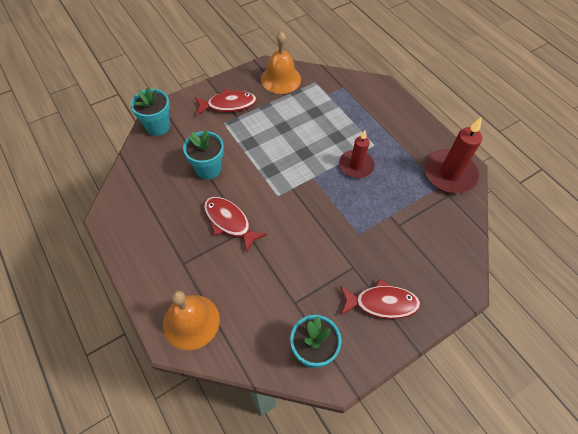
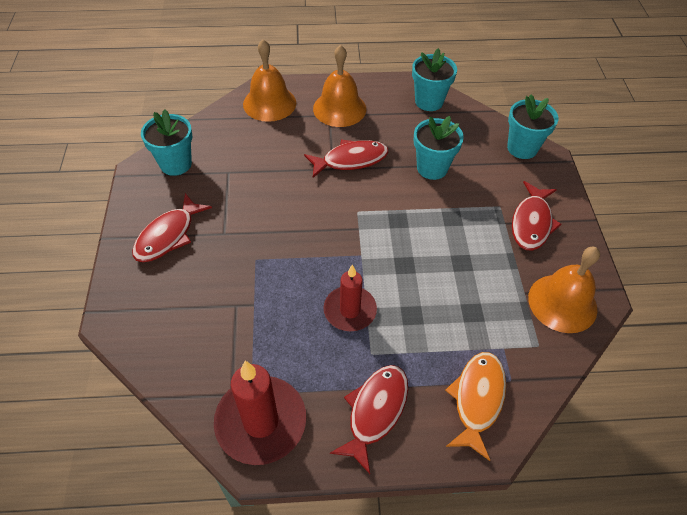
camera: 120 degrees right, 5 degrees down
none -> orange bell [313,45,366,127]
none -> red fish [330,365,408,474]
none -> turquoise flower pot [412,48,457,111]
none -> orange fish [445,352,506,461]

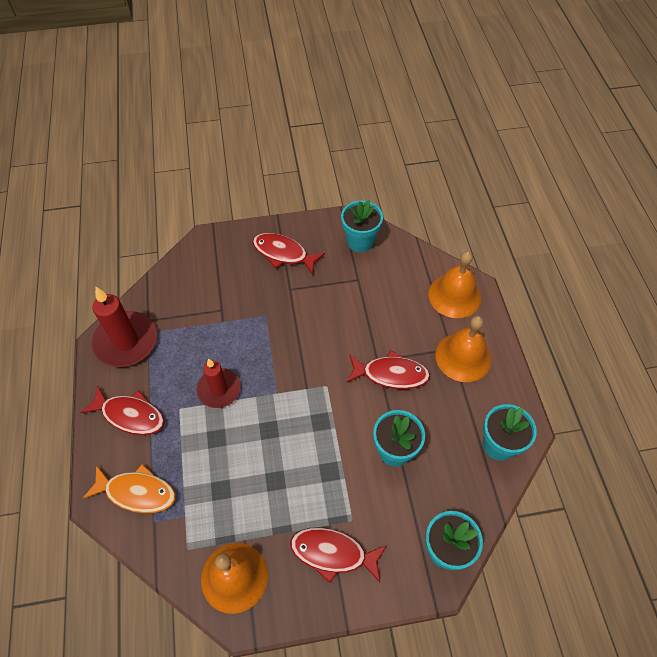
camera: 85 degrees right, 5 degrees up
red fish [304,140,389,178] -> red fish turned 60 degrees counterclockwise [346,350,430,389]

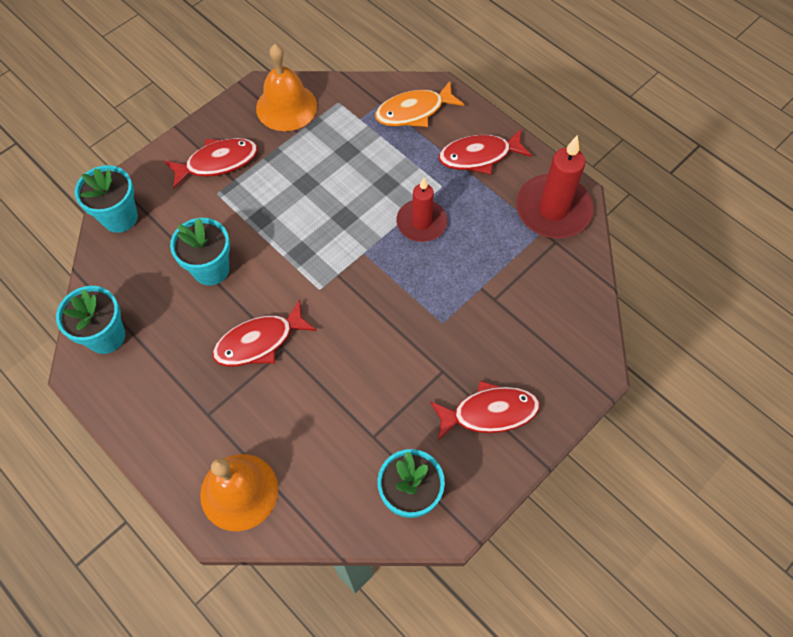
camera: 145 degrees right, 5 degrees up
orange bell [436,316,491,382] -> none

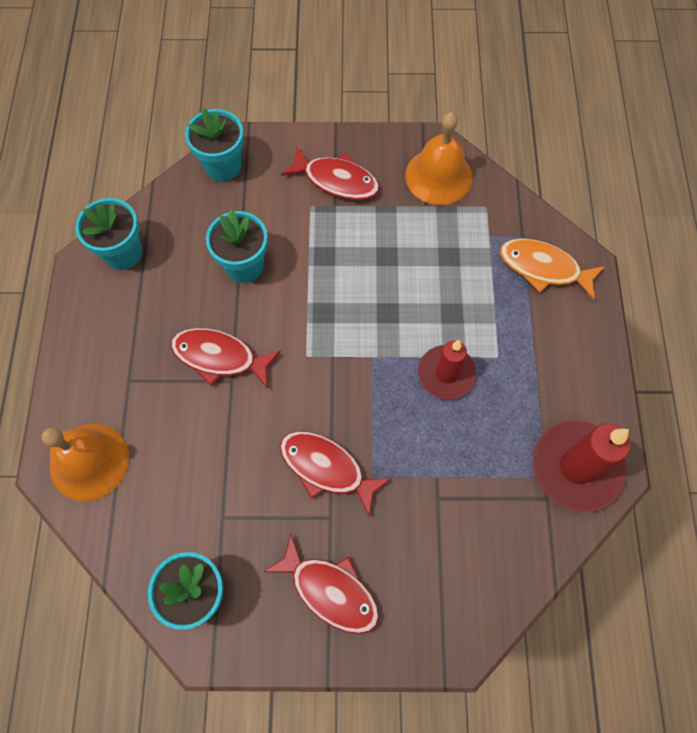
camera: 45 degrees right, 5 degrees up
red fish [439,129,532,175] -> red fish moved to [280,431,392,516]

